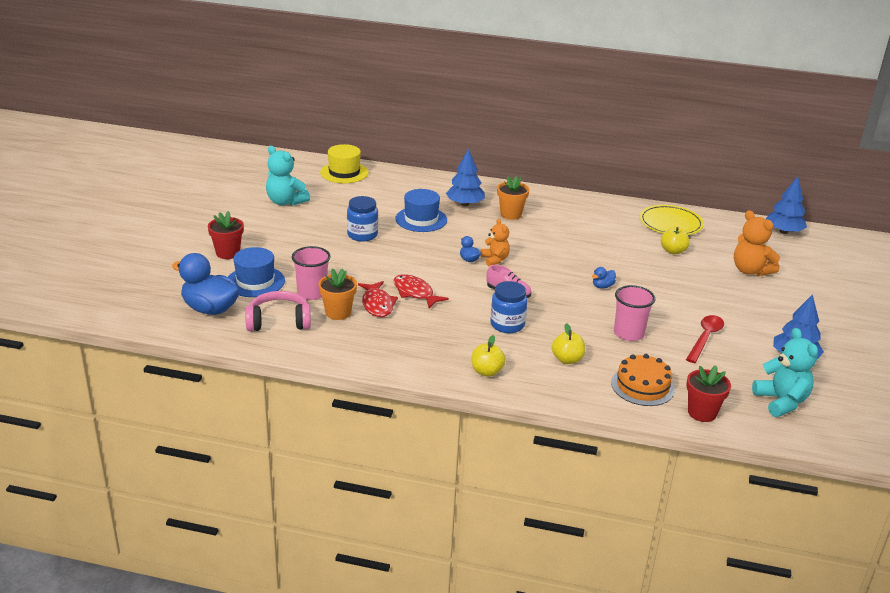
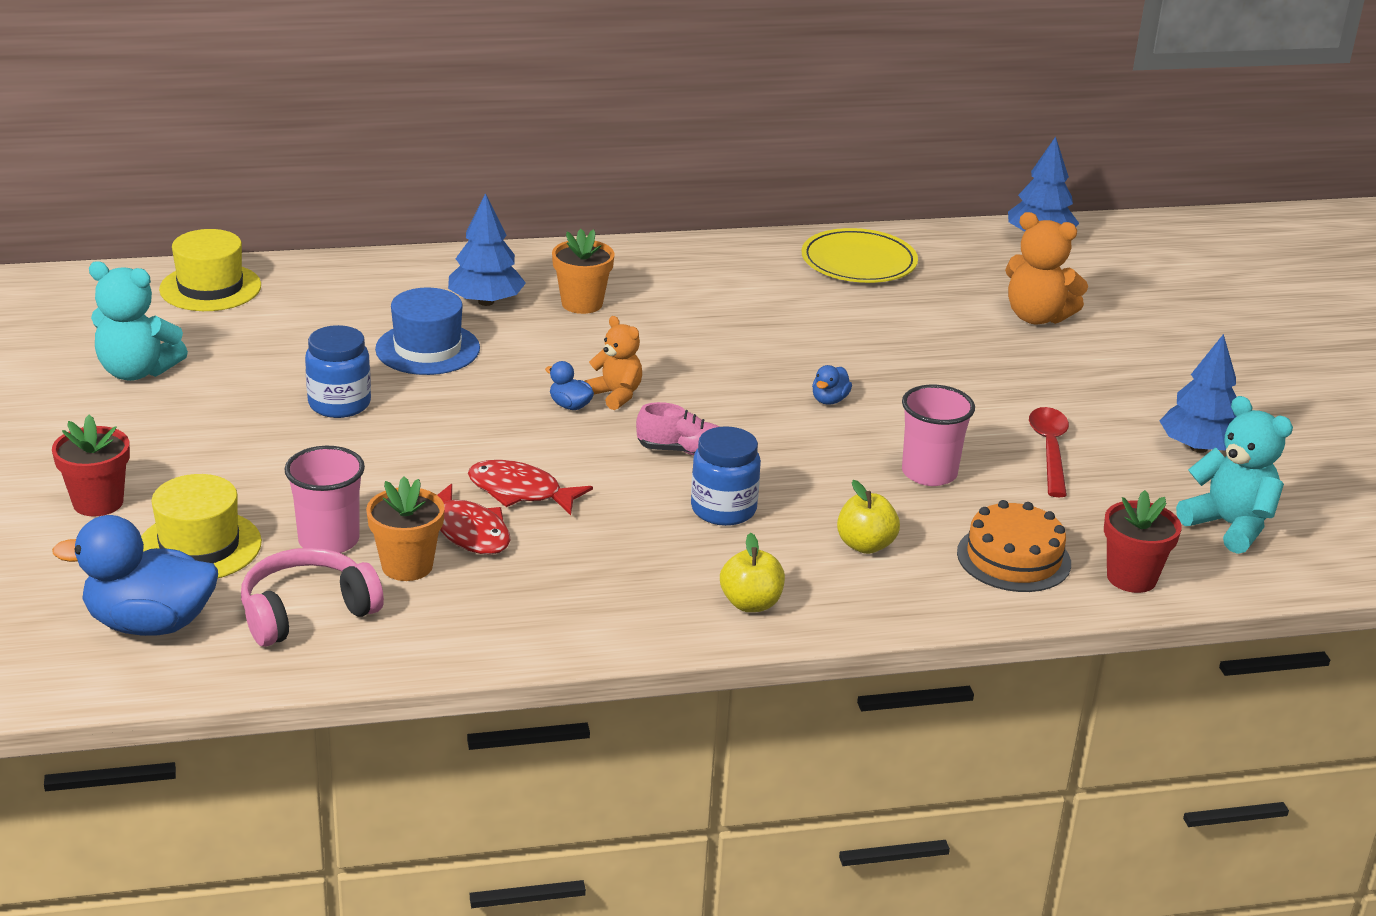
camera: 25 degrees left, 0 degrees up
blue hat [228,247,285,297] -> yellow hat [141,474,262,579]
yellow apple [661,227,690,254] -> none

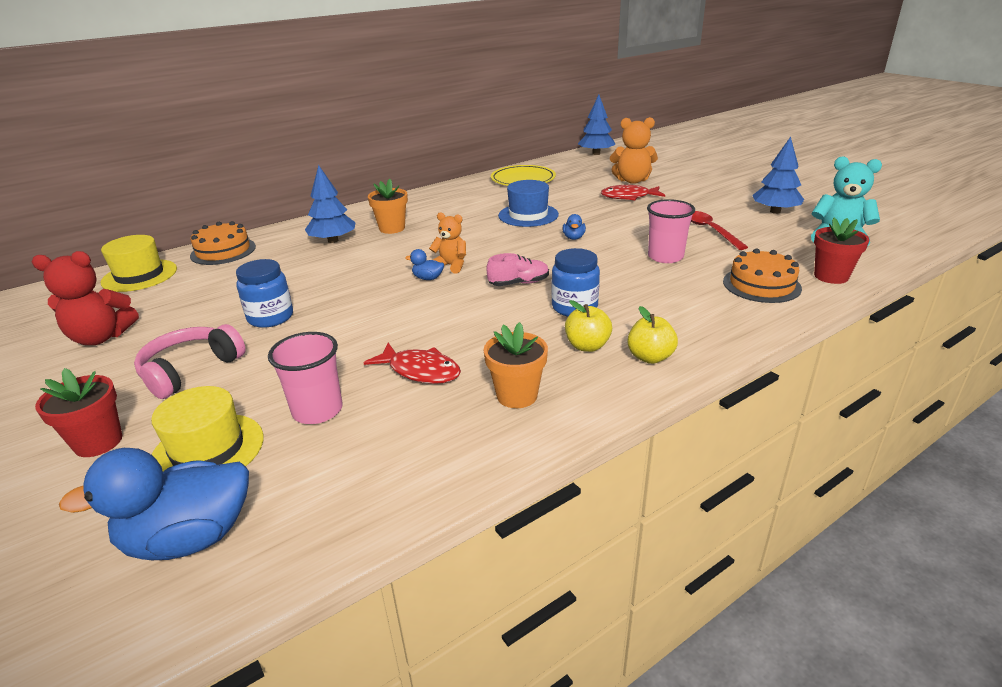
camera: 20 degrees left, 0 degrees up
turquoise teddy bear [89,261,188,381] -> red teddy bear [32,251,139,345]
pink headphones [241,548,384,647] -> pink headphones moved to [134,324,246,399]
orange flower pot [366,477,445,581] -> orange flower pot moved to [484,322,548,408]
blue hat [375,288,480,375] -> blue hat moved to [498,180,559,227]
red fish [468,460,593,515] -> red fish moved to [601,185,665,200]
yellow apple [837,480,900,554] -> yellow apple moved to [565,300,612,352]
none -> orange cake [190,221,256,265]

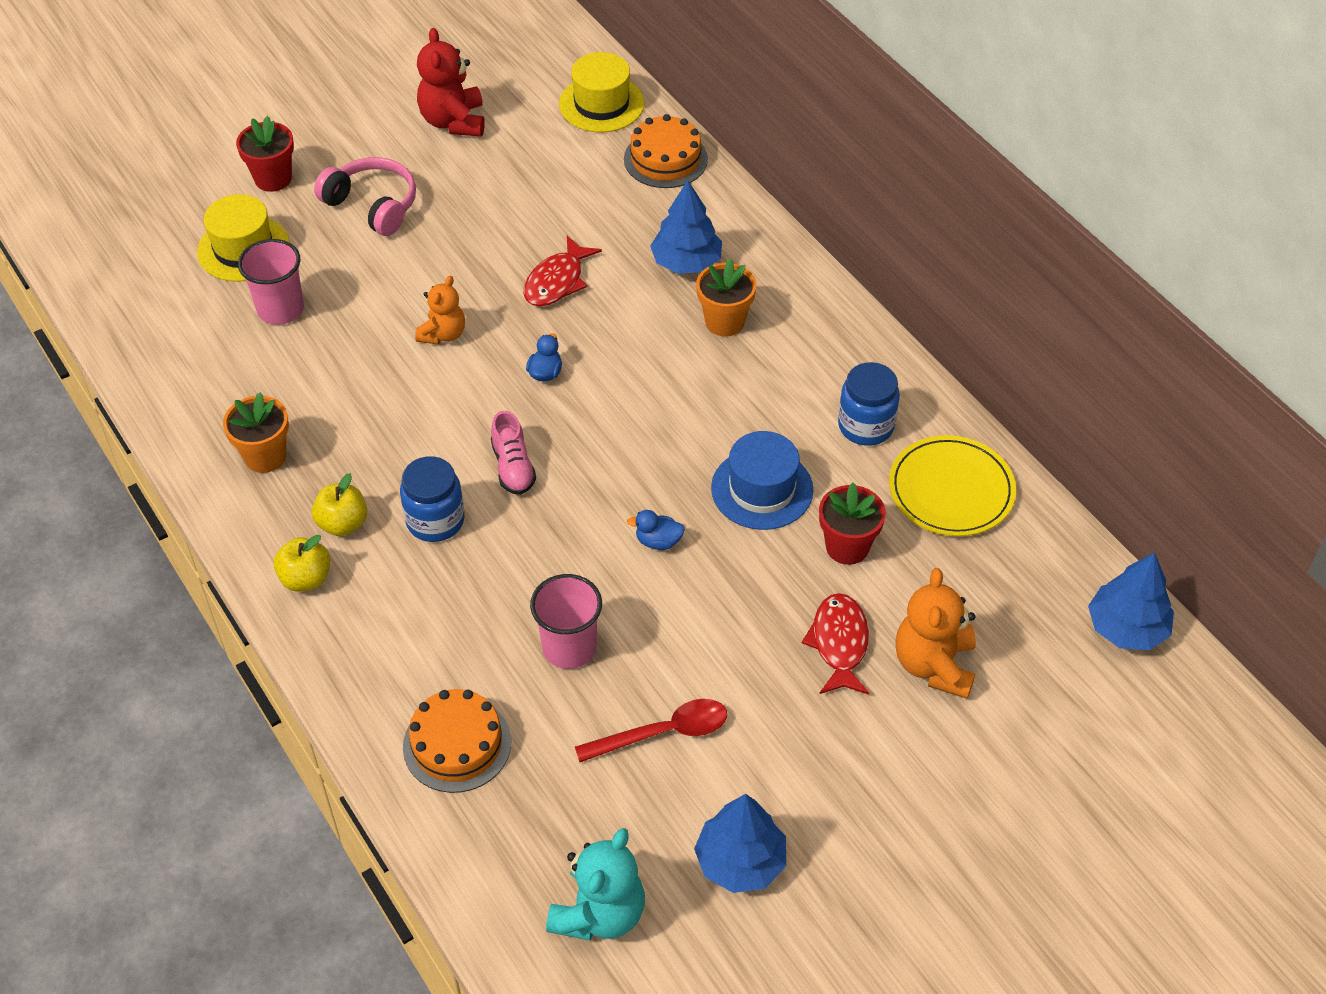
camera: 90 degrees right, 20 degrees up
blue duck [59,448,249,560] -> none
blue jar [236,259,293,328] -> blue jar moved to [838,362,900,446]
red fish [363,343,461,384] -> red fish moved to [524,236,602,307]
orange teddy bear [429,212,466,274] -> orange teddy bear moved to [415,276,465,345]
red flower pot [814,218,870,284] -> red flower pot moved to [819,482,886,565]

